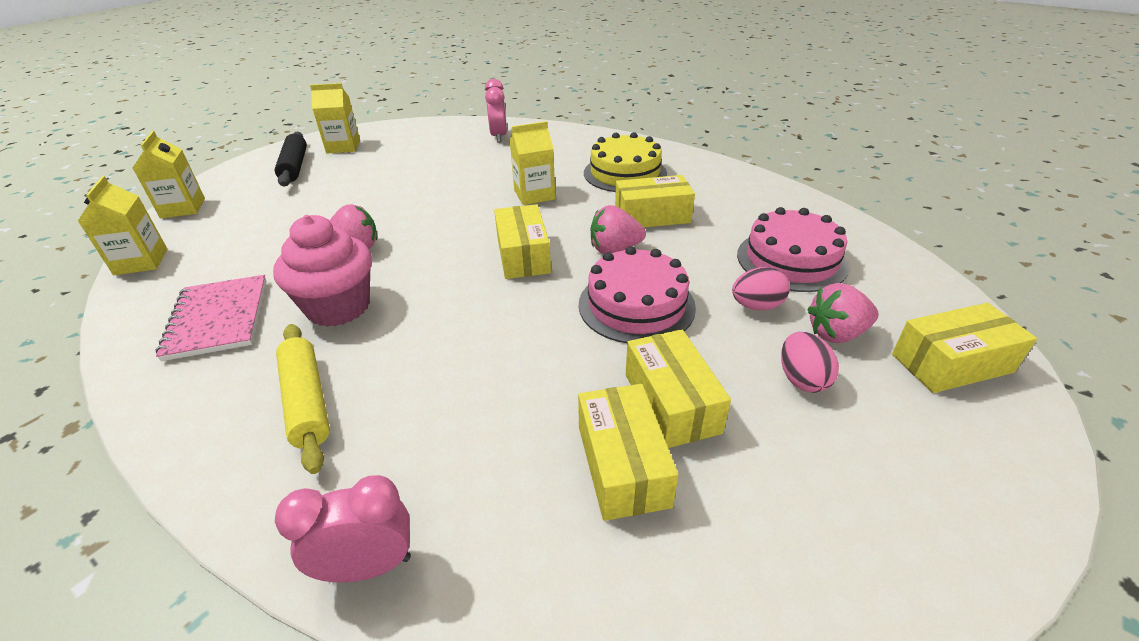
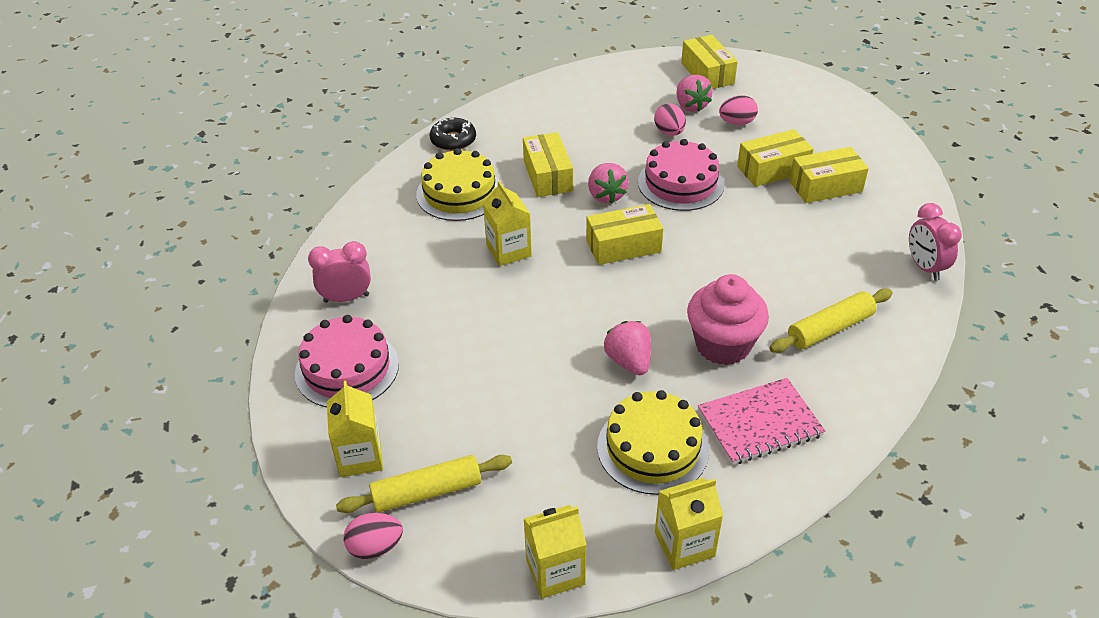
camera: 95 degrees left, 5 degrees up
black rolling pin [275,132,307,186] -> yellow rolling pin [336,455,512,513]
pink cake [737,207,849,292] -> pink cake moved to [295,315,399,407]
none -> pink egg [343,513,403,559]
none -> black donut [430,118,476,151]
none -> yellow cake [597,390,709,495]

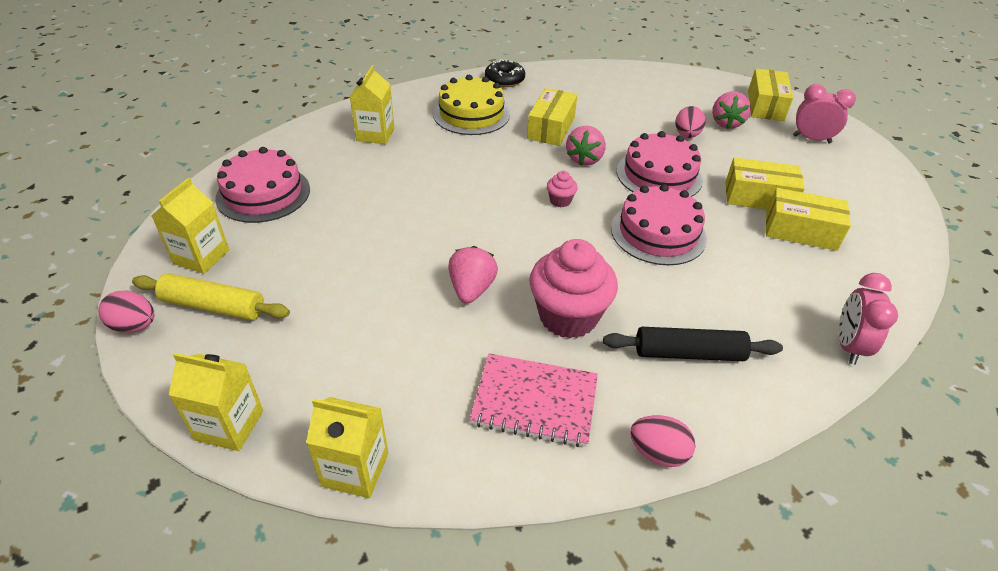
camera: 30 degrees right, 0 degrees up
pink clock [308,241,371,303] -> pink clock moved to [793,84,856,143]
yellow carton [483,181,532,266] -> yellow carton moved to [350,65,394,144]
yellow box [586,204,664,265] -> pink cupcake [547,171,578,207]
yellow cake [597,390,709,495] -> none
pink egg [719,95,758,125] -> pink egg moved to [630,415,695,467]
yellow rolling pin [769,289,893,353] -> black rolling pin [603,327,783,361]
none -> pink cake [611,184,707,265]

